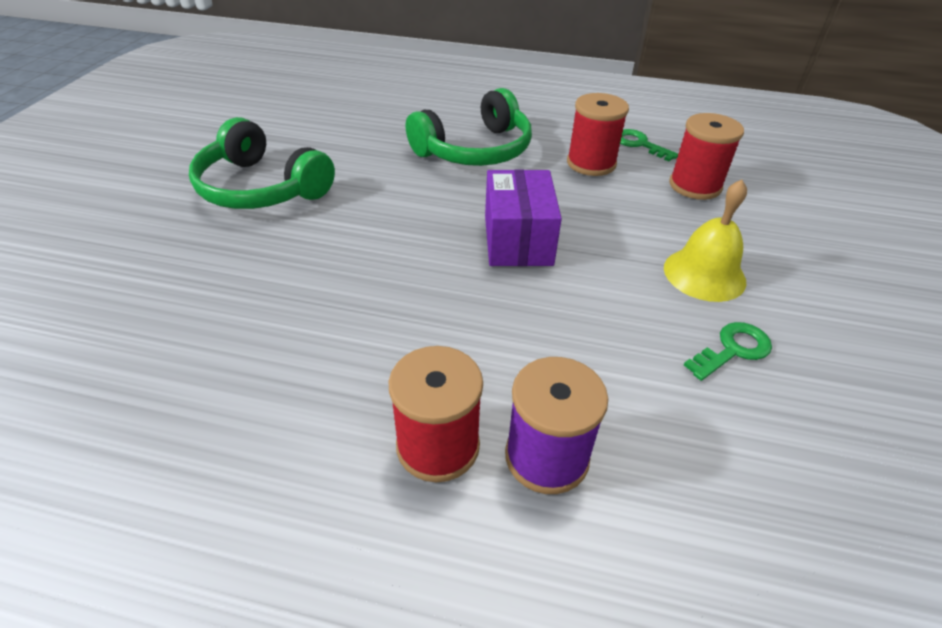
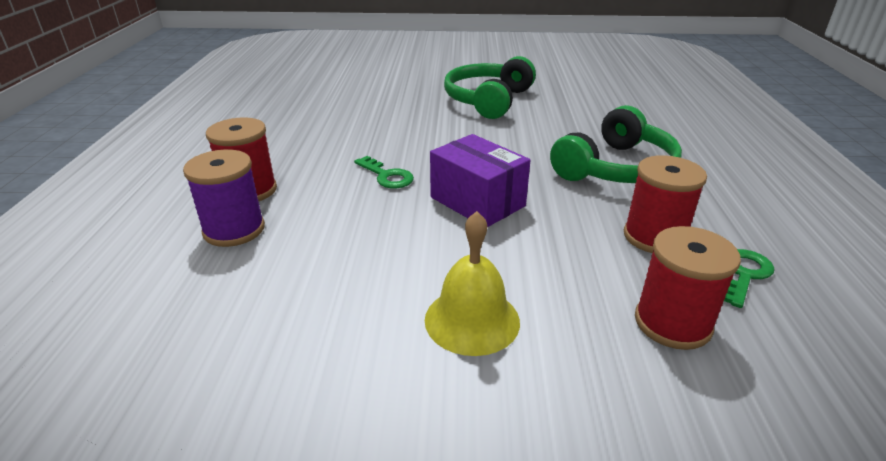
camera: 80 degrees right, 10 degrees down
green headphones [406,88,532,166] -> green headphones turned 90 degrees counterclockwise [550,105,682,183]
purple box [485,169,562,266] -> purple box turned 60 degrees clockwise [430,134,531,227]
green key [684,322,772,381] -> green key moved to [354,156,414,188]

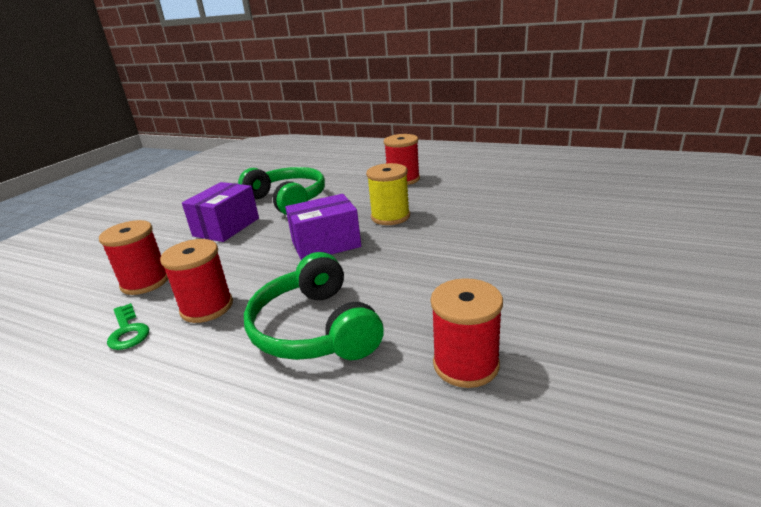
camera: 115 degrees right, 5 degrees down
purple spool [183,149,265,247] -> none
green key [354,156,414,188] -> yellow spool [366,163,410,225]
yellow bell [425,211,520,356] -> purple box [182,182,259,242]
green headphones [444,56,536,119] -> green headphones moved to [238,167,325,215]
none -> red spool [431,278,503,388]

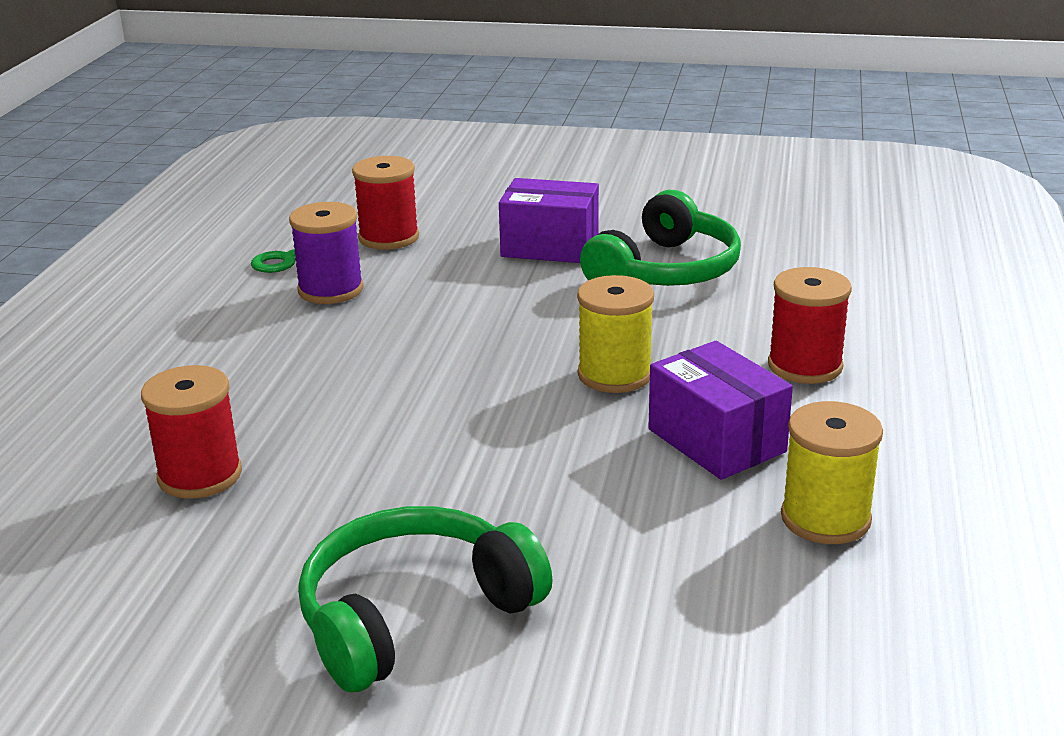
camera: 75 degrees right, 0 degrees up
red spool [160,239,233,323] -> purple spool [289,202,364,304]
green headphones [244,252,384,360] -> green headphones moved to [298,506,553,692]
purple box [285,194,361,260] -> purple box moved to [648,341,793,480]
none -> yellow spool [781,401,883,544]

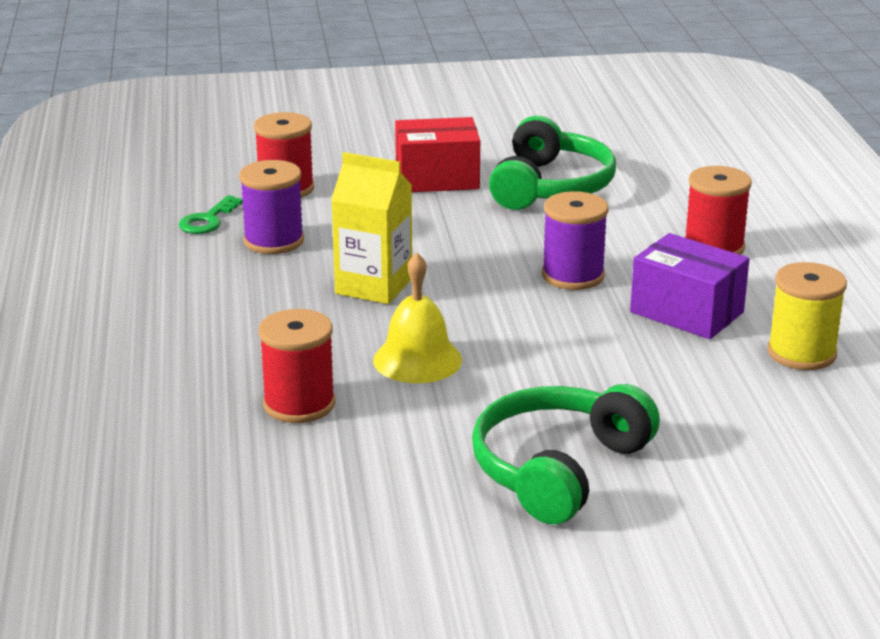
camera: 20 degrees left, 0 degrees up
purple box [499,178,599,263] -> red box [395,117,480,192]
yellow spool [577,275,654,393] -> purple spool [542,191,608,290]
none -> yellow carton [331,152,412,304]
none -> yellow bell [373,253,462,383]

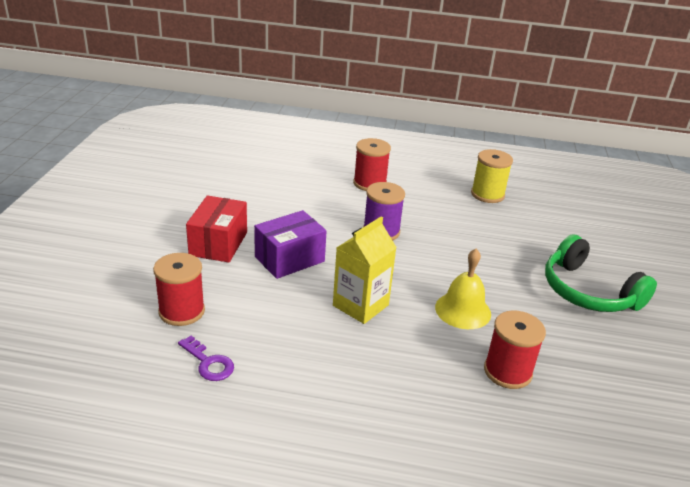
camera: 75 degrees left, 5 degrees up
green key [179,195,243,234] -> purple key [178,335,234,381]
purple spool [239,160,304,254] -> none
green headphones [489,116,616,210] -> none
purple box [630,233,749,339] -> purple box moved to [254,210,327,279]

